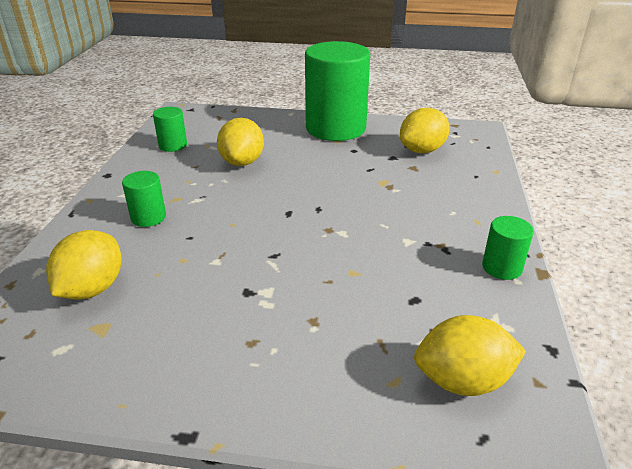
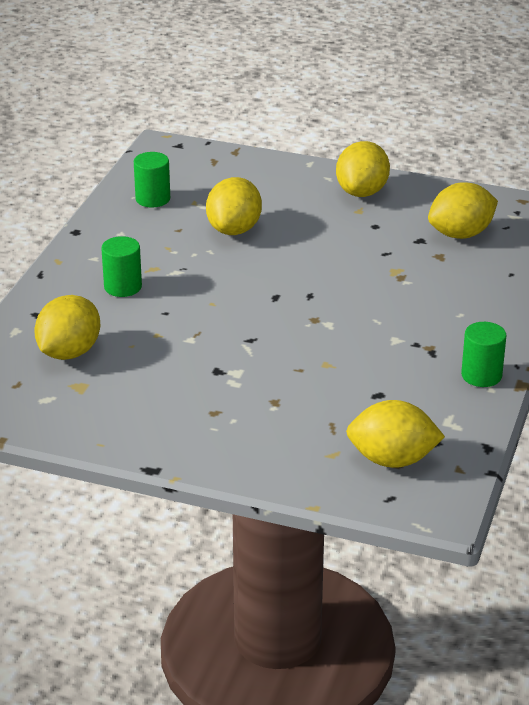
camera: 10 degrees right, 0 degrees up
green cylinder [305,41,370,141] -> yellow lemon [336,141,390,197]

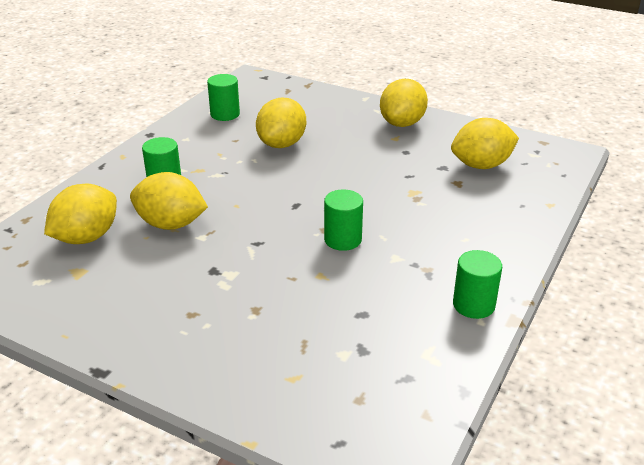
camera: 10 degrees right, 0 degrees up
yellow lemon [346,400,445,468] -> yellow lemon moved to [130,172,208,230]
none -> green cylinder [324,189,363,251]

